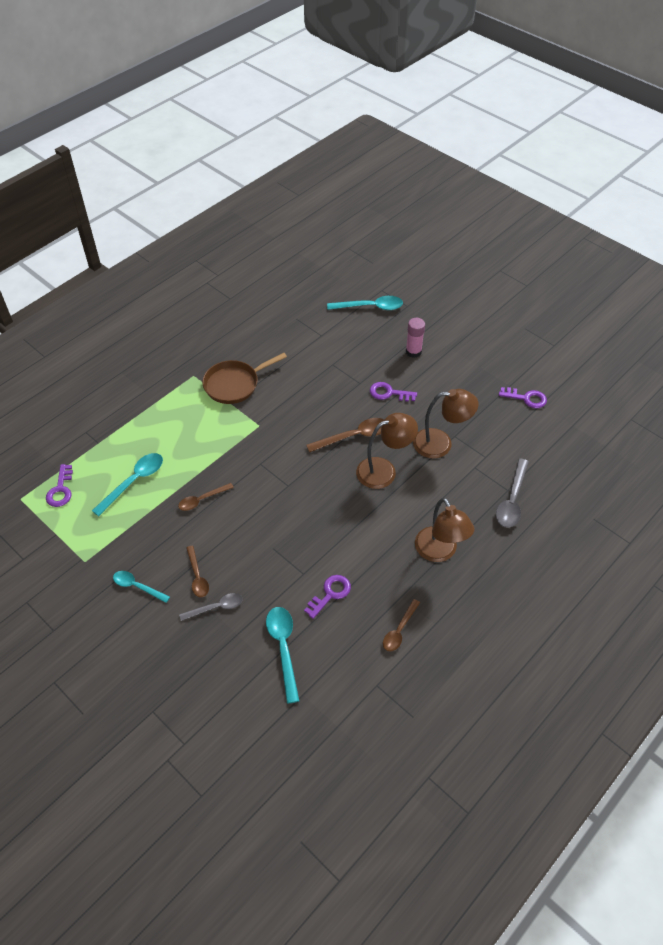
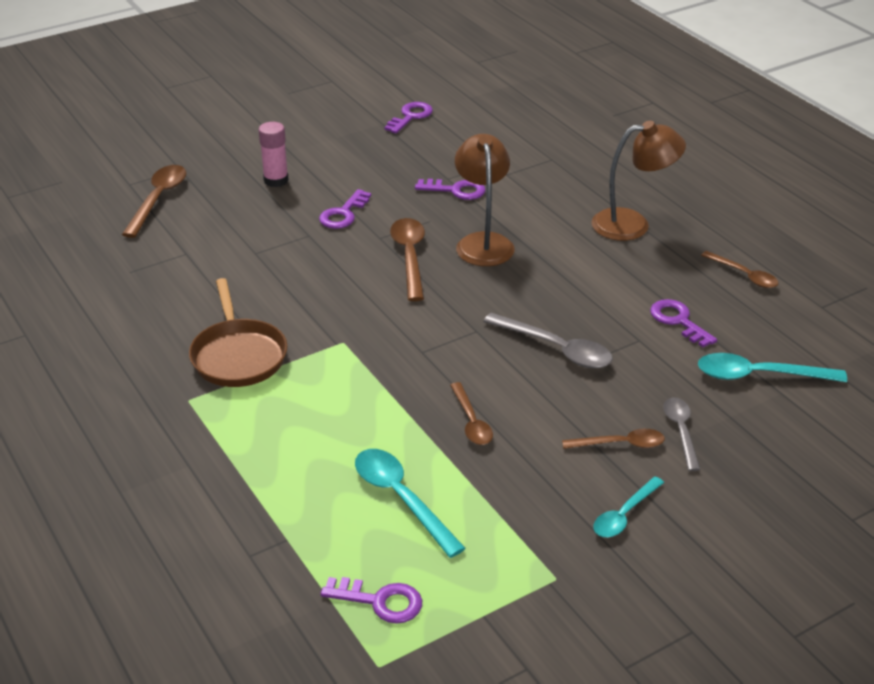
camera: 75 degrees left, 15 degrees down
turquoise spoon [327,296,403,310] -> brown spoon [122,165,186,238]
brown lamp [413,389,478,459] -> purple key [415,179,486,200]
grey spoon [496,459,529,528] -> grey spoon moved to [483,313,613,368]

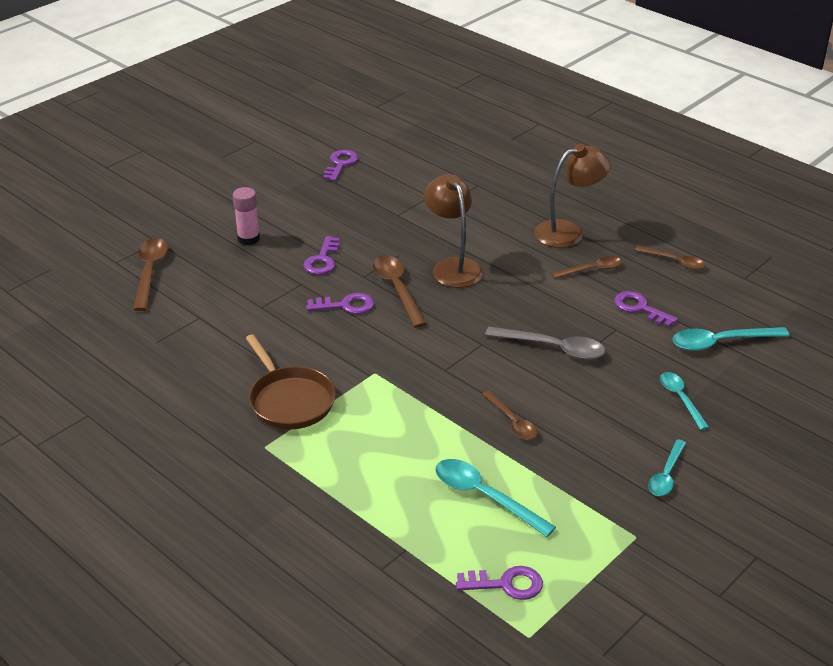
camera: 15 degrees left, 0 degrees up
purple key [415,179,486,200] -> purple key moved to [306,293,374,314]
brown spoon [562,429,665,449] -> brown spoon moved to [552,256,622,279]
grey spoon [663,397,700,471] -> turquoise spoon [660,372,709,430]

